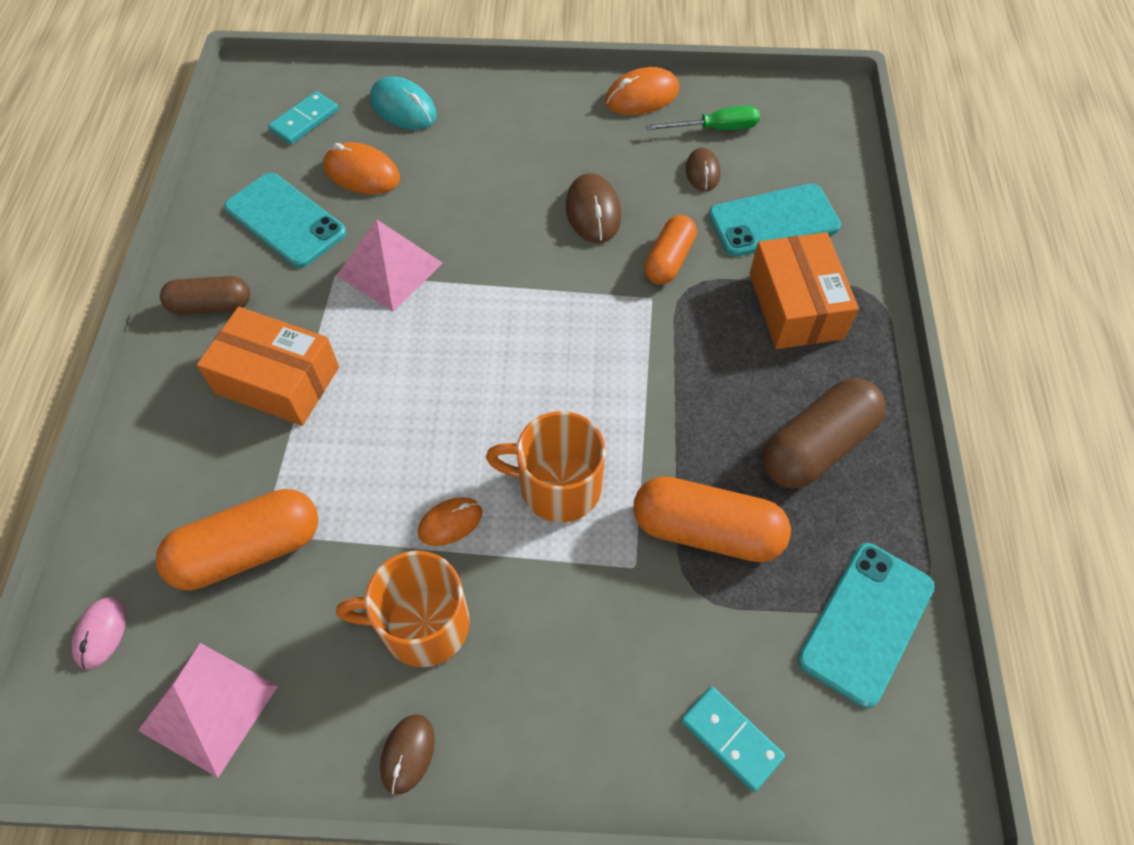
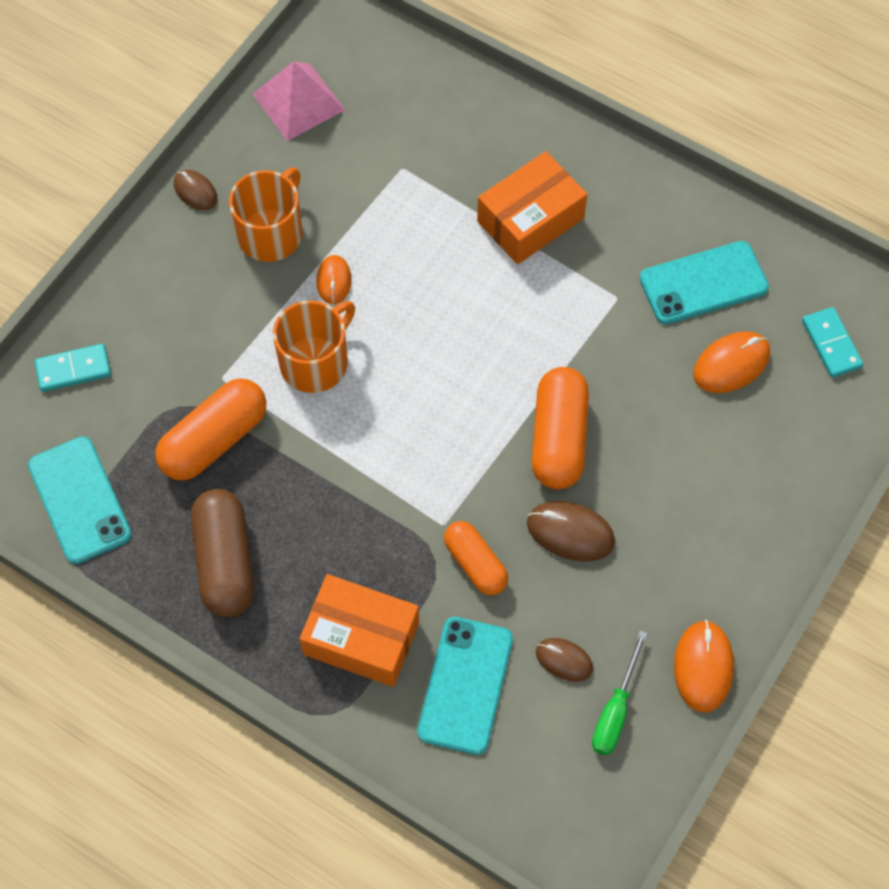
camera: 120 degrees right, 5 degrees up
pink mouse [72,597,126,669] -> none
orange capsule [156,489,318,591] -> orange capsule moved to [532,367,589,490]
brown capsule [160,276,250,315] -> none
pink pyramid [336,220,443,312] -> none
turquoise mouse [370,76,437,130] -> none

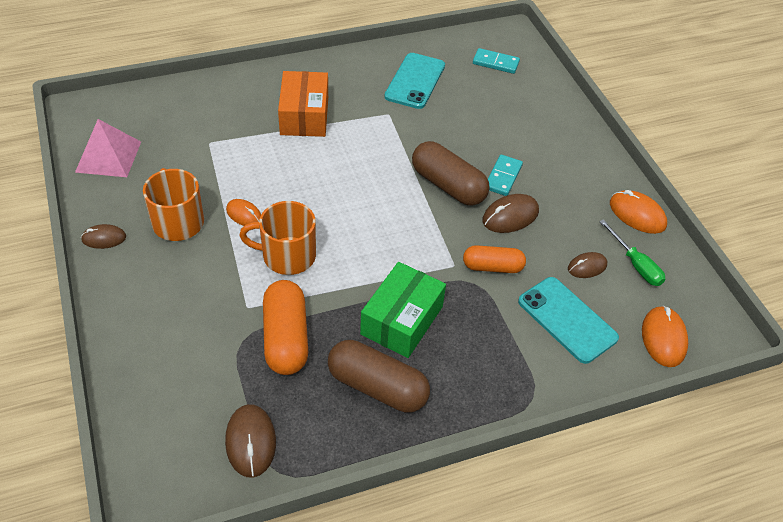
camera: 55 degrees left, 15 degrees down
turquoise phone [28,436,132,564] -> brown mouse [225,404,276,478]
turquoise domino [35,344,111,392] -> turquoise domino moved to [488,155,523,196]
orange mug [273,300,355,393] -> orange mug turned 75 degrees counterclockwise [239,201,316,275]
orange box [300,574,419,687] -> none
orange capsule [532,367,589,490] -> brown capsule [412,141,490,206]
orange mouse [693,331,770,393] -> orange mouse moved to [642,306,688,367]
none -> green box [360,262,446,358]

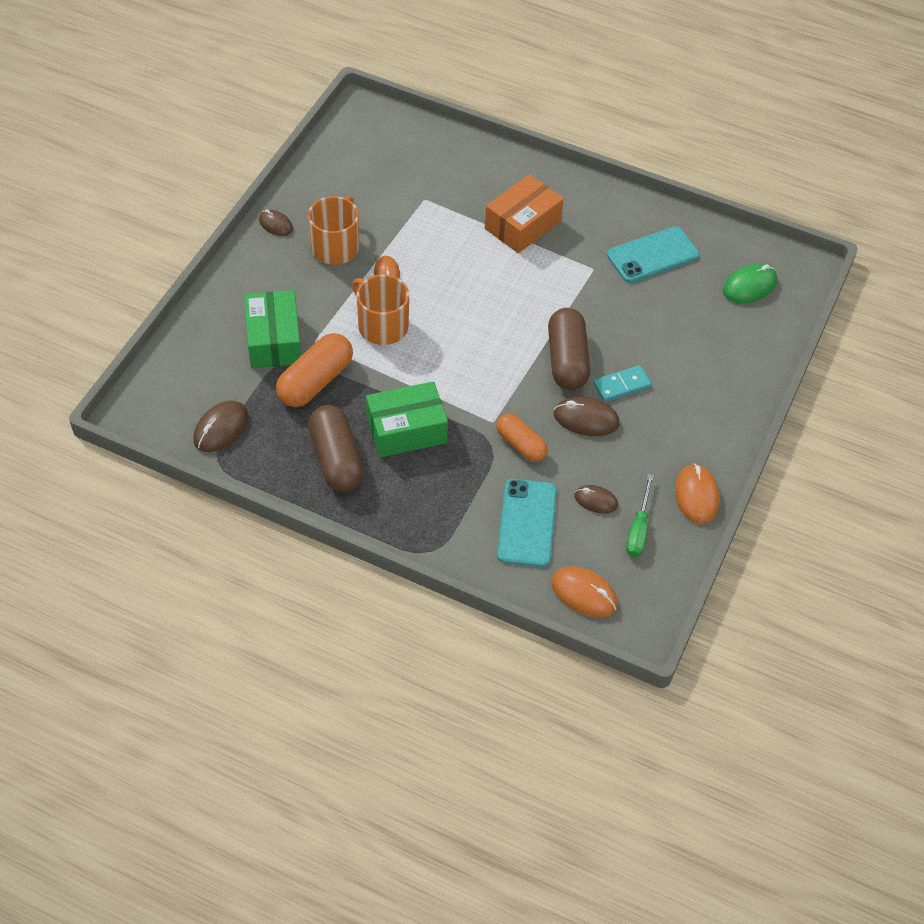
camera: 45 degrees right, 5 degrees up
pink pyramid [75,119,141,177] -> none
turquoise domino [473,48,520,74] -> green mouse [723,264,777,303]
orange mouse [642,306,688,367] -> orange mouse turned 75 degrees clockwise [552,566,618,618]
none -> green box [244,290,301,368]

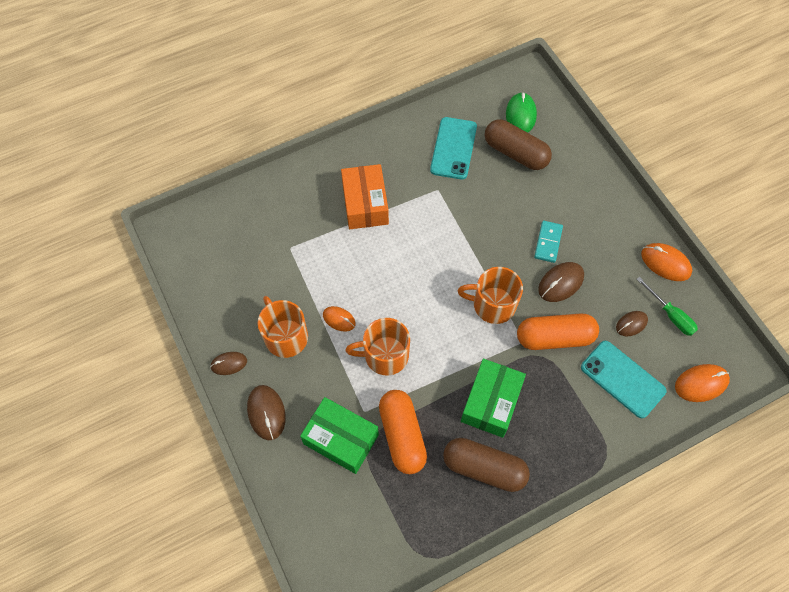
camera: 50 degrees left, 10 degrees up
brown mouse [193,401,248,452] -> brown mouse moved to [247,385,286,440]
orange capsule [496,413,548,462] -> orange capsule [517,313,599,350], size x1.56
brown capsule [548,308,590,390] -> brown capsule moved to [485,120,552,170]
none -> orange mug [458,267,523,324]

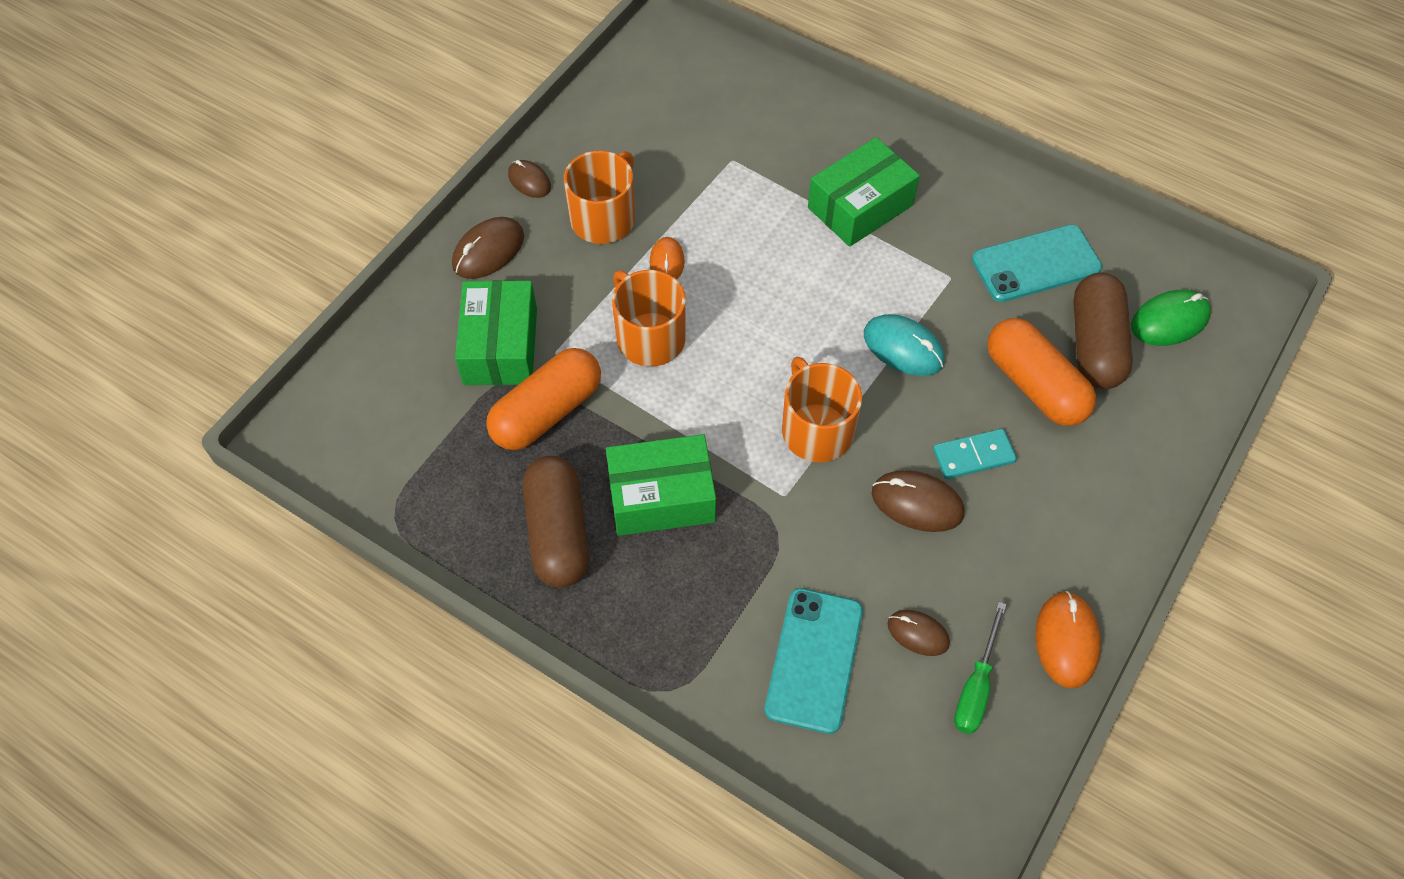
camera: 60 degrees right, 5 degrees down
orange box [341,164,389,229] -> green box [808,137,920,247]
orange capsule [517,313,599,350] -> orange capsule moved to [987,318,1096,426]
orange mouse [675,364,730,402] -> none
none -> turquoise mouse [864,314,945,376]

